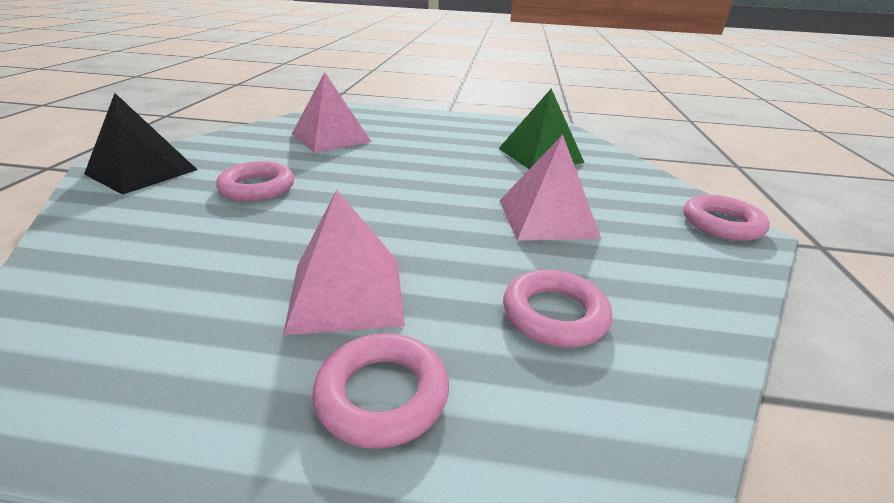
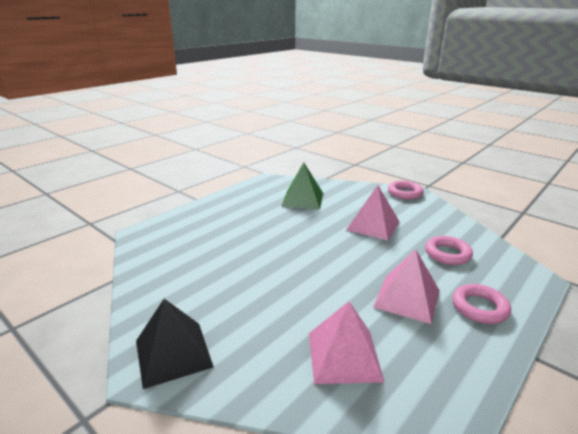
camera: 55 degrees left, 5 degrees down
pink ring [216,161,294,202] -> none
pink pyramid [292,72,371,153] -> pink pyramid moved to [309,301,384,384]

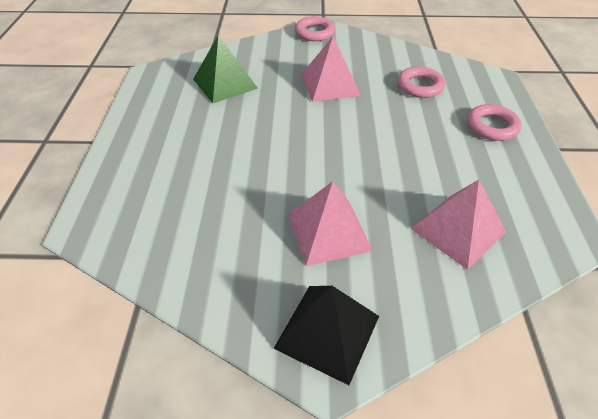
camera: 40 degrees left, 20 degrees up
pink pyramid [373,249,440,324] -> pink pyramid moved to [288,181,373,266]

